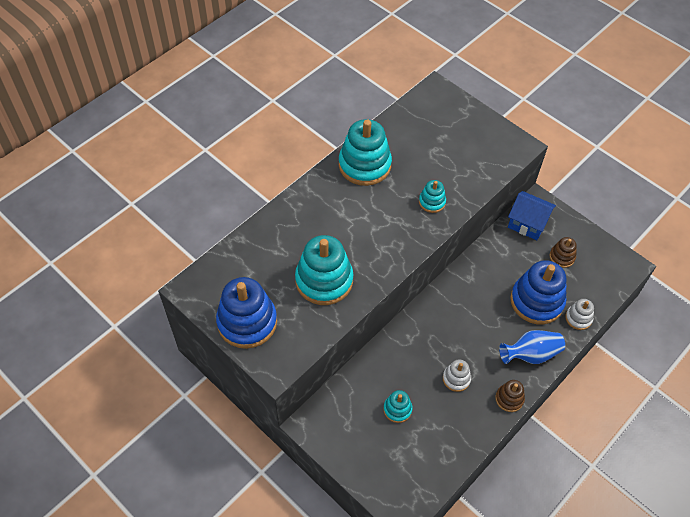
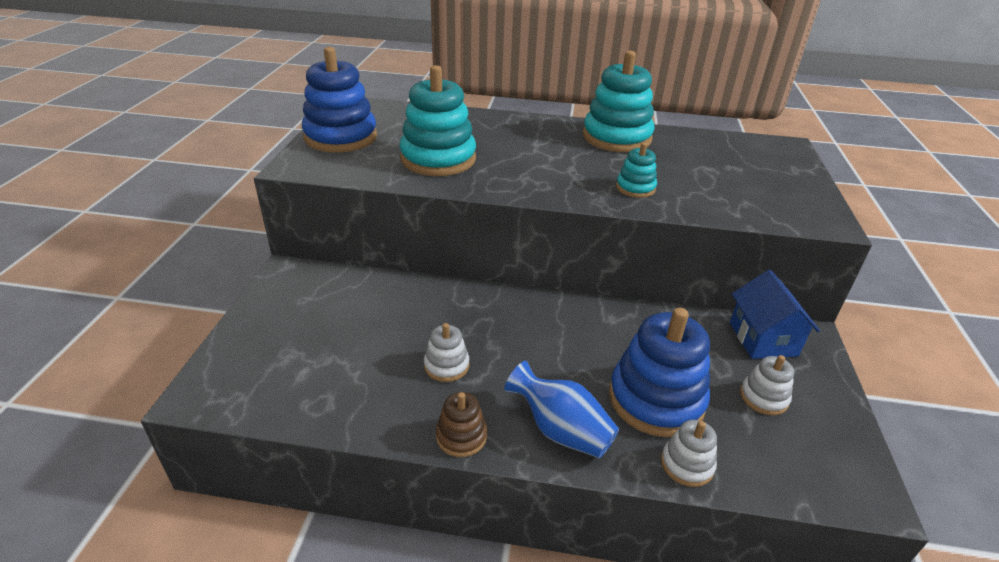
camera: 55 degrees right, 20 degrees down
turquoise stacking toy [383,390,413,423] -> none
brown stacking toy [550,237,577,268] -> white stacking toy [740,355,794,415]

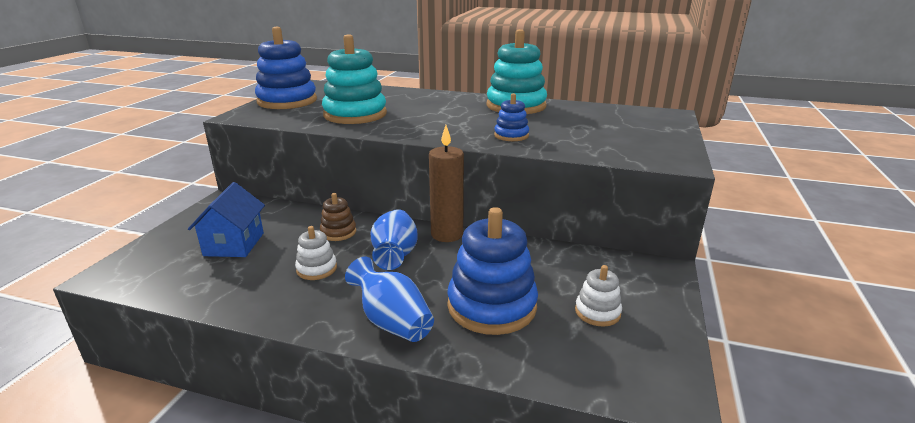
camera: 10 degrees right, 10 degrees down
brown stacking toy [436,392,487,457] -> brown stacking toy moved to [320,193,356,241]
turquoise stacking toy [616,143,657,198] -> blue stacking toy [494,93,529,141]
white stacking toy [661,420,717,487] -> none
blue house [730,270,820,359] -> blue house moved to [188,182,265,257]
none -> blue vase [371,209,418,270]
none -> brown candle [429,125,464,242]

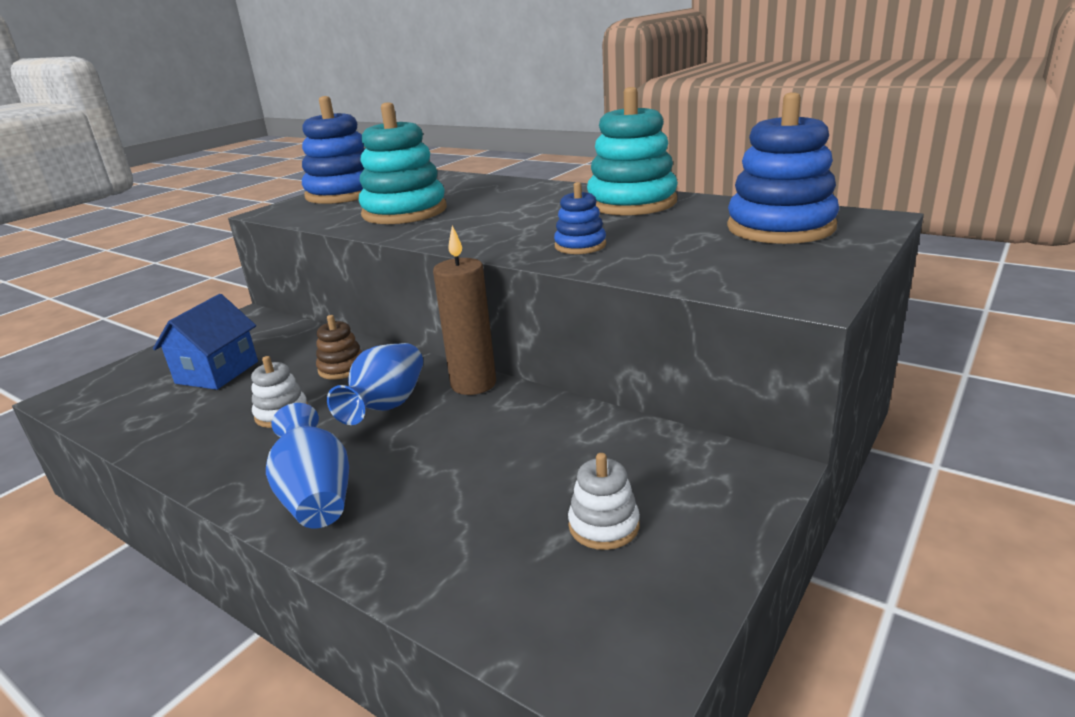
camera: 20 degrees right, 0 degrees up
blue stacking toy [448,207,538,335] -> blue stacking toy moved to [727,92,839,244]

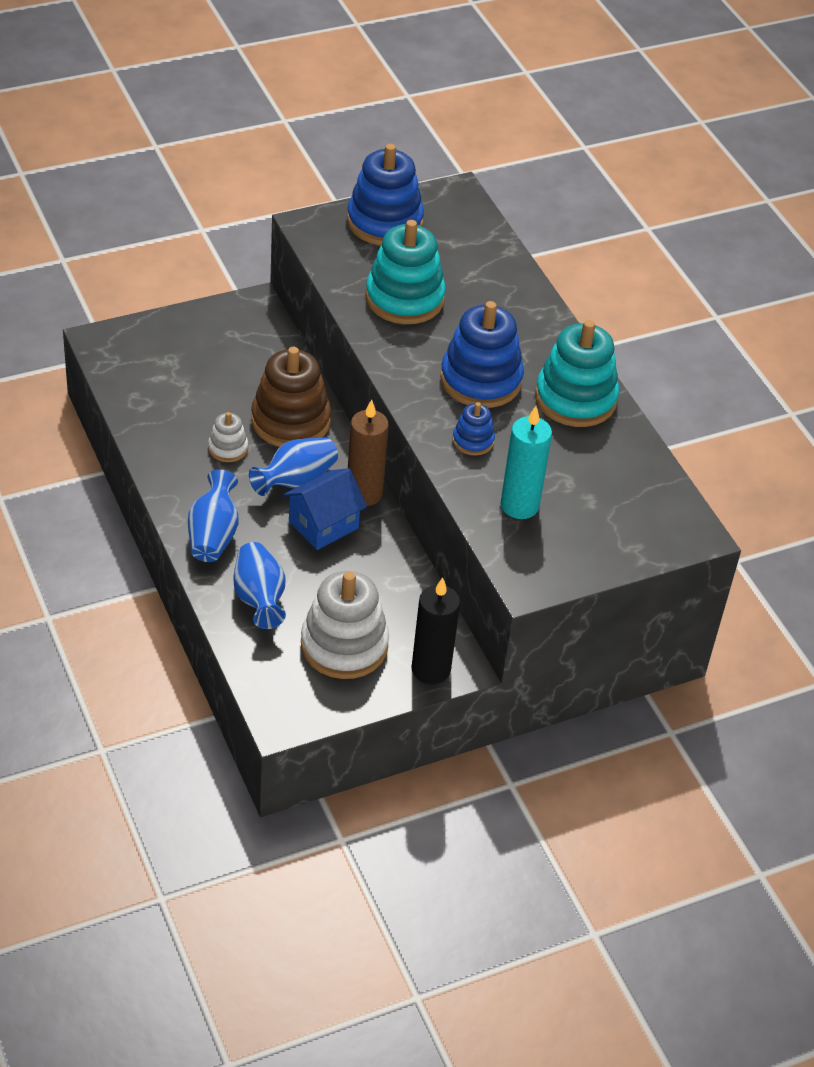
camera: 25 degrees right, 20 degrees up
blue house [153,294,258,390] -> blue house moved to [283,468,367,550]
brown stacking toy [316,315,363,380] -> brown stacking toy [251,347,331,447], size x2.02
white stacking toy [568,453,640,550] -> white stacking toy [301,571,389,679], size x2.02
blue stacking toy [727,92,839,244] -> blue stacking toy moved to [440,301,524,408]
none -> blue vase [233,542,286,629]
none -> black candle [412,577,460,684]
none -> turquoise candle [501,406,552,519]

